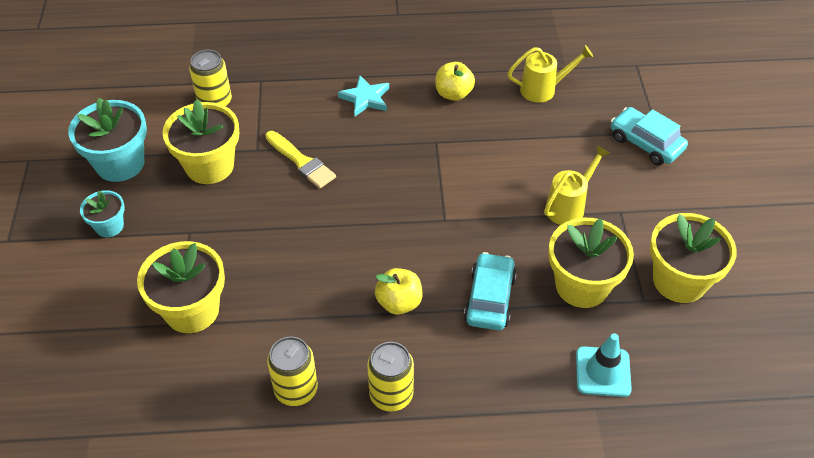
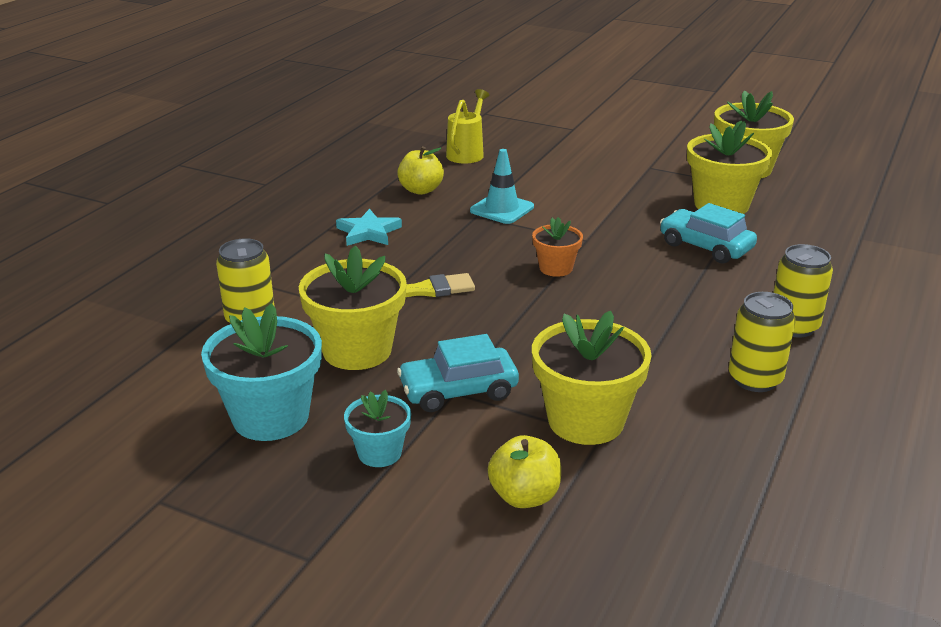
camera: 60 degrees left, 20 degrees down
yellow apple [375,268,423,315] -> yellow apple moved to [488,435,561,508]
yellow watering can [544,145,610,225] -> none
turquoise traffic cone [576,333,632,397] -> turquoise traffic cone moved to [470,149,534,224]
turquoise car [611,107,688,166] -> turquoise car moved to [397,334,519,412]
none -> orange flower pot [532,217,583,277]

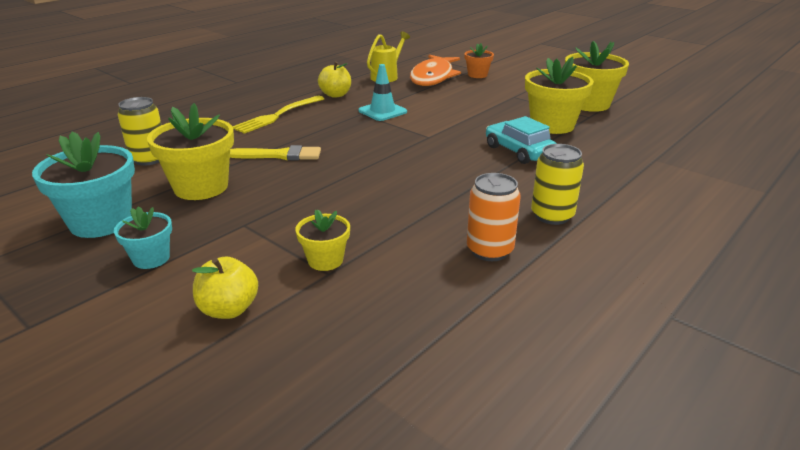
camera: 15 degrees right, 0 degrees up
turquoise star [336,209,402,246] -> yellow fork [232,96,324,134]
turquoise car [397,334,519,412] -> none
orange flower pot [532,217,583,277] -> orange flower pot moved to [464,43,494,78]
yellow flower pot [532,310,651,445] -> yellow flower pot [296,209,350,271], size x0.55
yellow can [729,292,796,392] -> orange can [467,173,521,261]
none -> orange fish [410,55,461,86]

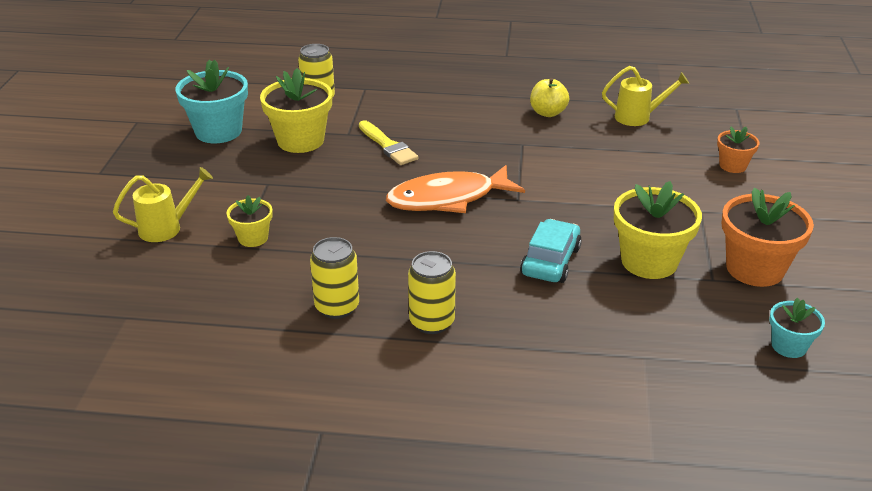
camera: 55 degrees right, 5 degrees up
turquoise flower pot [114,206,172,269] -> turquoise flower pot moved to [769,298,825,358]
yellow apple [192,256,258,319] -> yellow watering can [113,167,213,242]
yellow fork [232,96,324,134] -> none
turquoise traffic cone [358,64,407,121] -> none
orange fish [410,55,461,86] -> orange fish moved to [386,165,525,213]
orange can [467,173,521,261] -> yellow can [310,237,359,319]
yellow flower pot [565,41,629,112] -> orange flower pot [722,187,814,287]

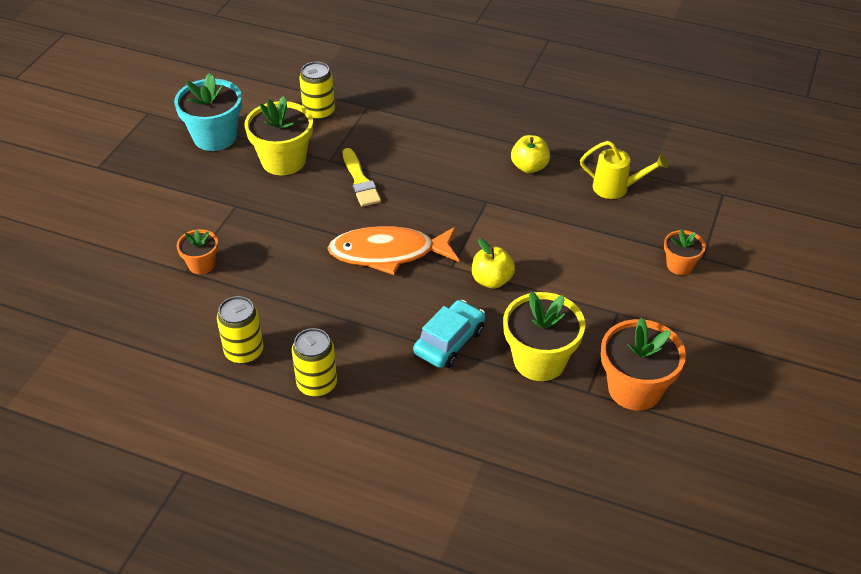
camera: 15 degrees right, 10 degrees up
yellow watering can [113,167,213,242] -> none
yellow flower pot [226,195,273,247] -> orange flower pot [177,229,218,274]
turquoise flower pot [769,298,825,358] -> none
none -> yellow apple [472,238,515,289]

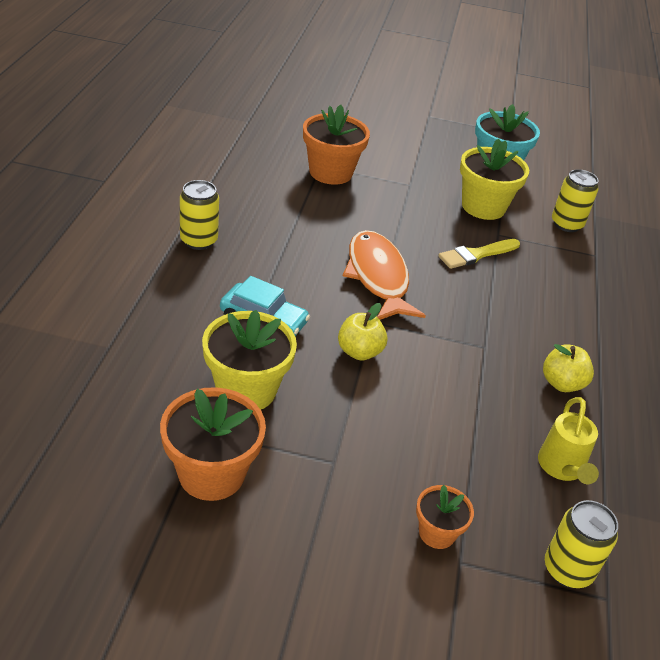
camera: 75 degrees right, 5 degrees down
orange flower pot [177,229,218,274] -> orange flower pot [303,105,370,185], size x1.82
yellow can [217,296,263,364] -> yellow can moved to [545,500,618,588]

